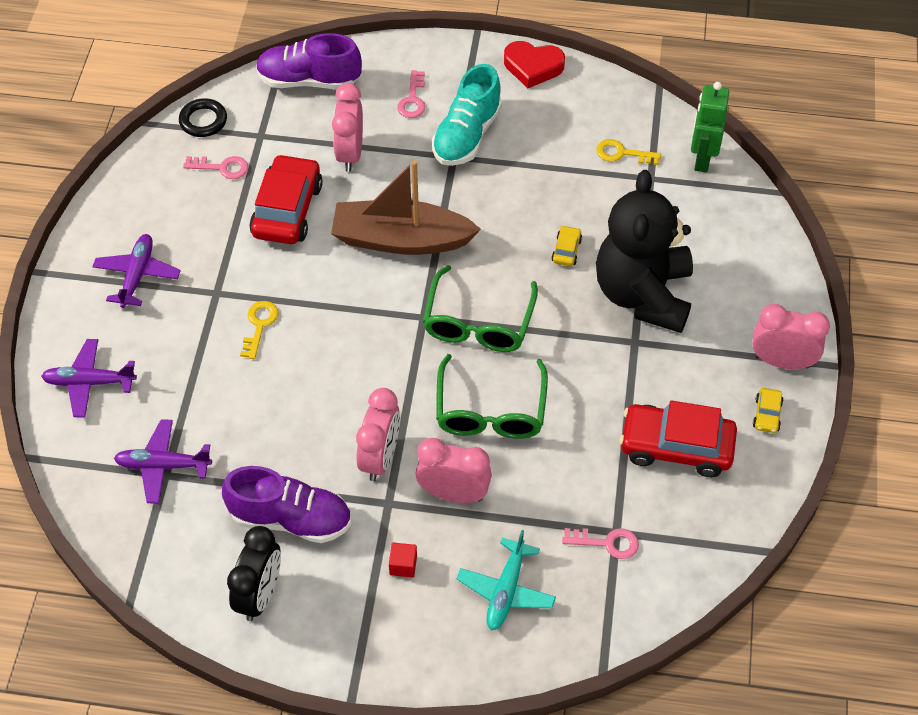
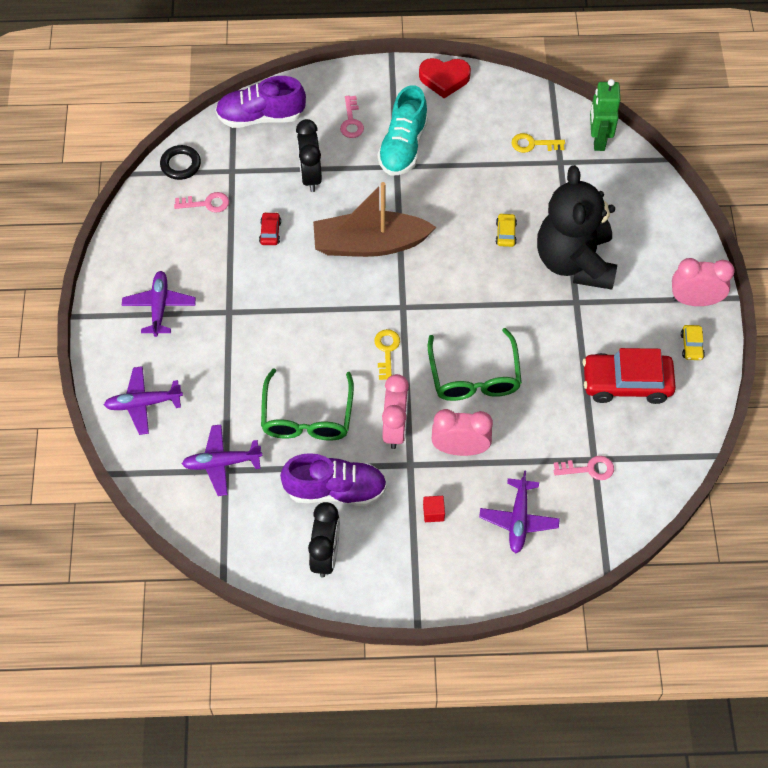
camera: 10 degrees left, 5 degrees up
yellow key [240,301,279,359] -> yellow key moved to [374,329,400,380]
red car [249,154,323,244] -> red car [259,212,281,245], size x0.44
pink clock [332,83,363,172] -> black clock [296,119,322,192]
green glasses [423,265,538,352] -> green glasses moved to [261,368,354,441]
turquoise plane [457,530,556,630] -> purple plane [479,470,560,553]

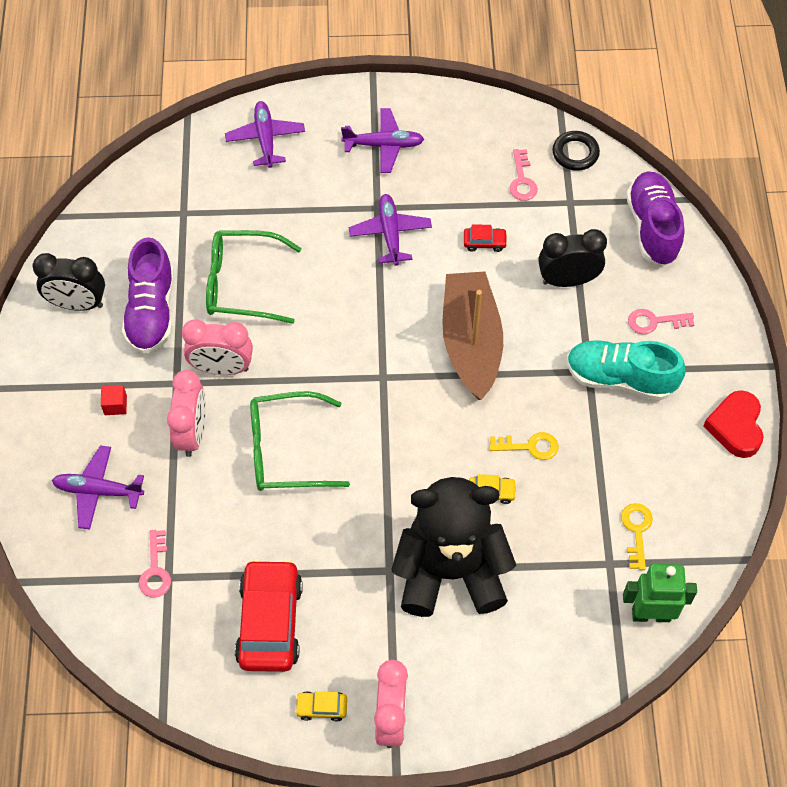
camera: 90 degrees right, 0 degrees up
purple plane [182,425,262,496] -> purple plane moved to [349,194,432,266]
yellow key [374,329,400,380] -> yellow key moved to [489,432,559,460]

